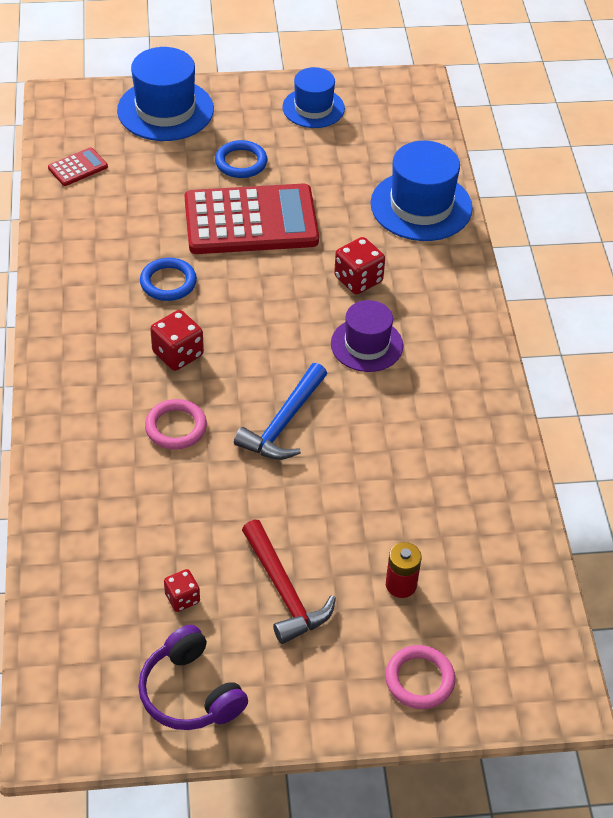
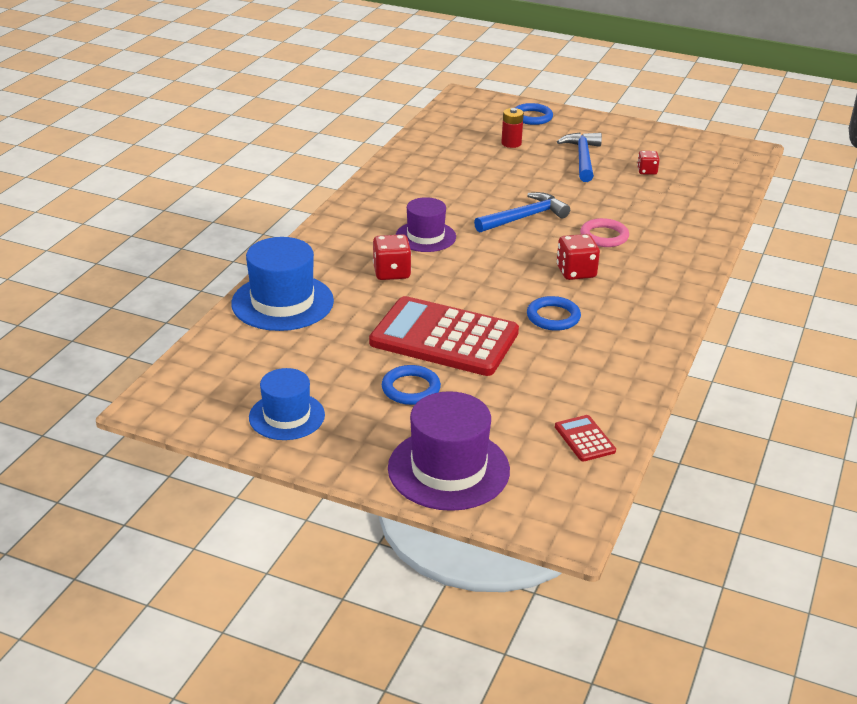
camera: 150 degrees left, 15 degrees down
red calculator [48,147,108,186] -> red calculator turned 75 degrees clockwise [555,415,616,462]
blue hat [117,47,214,141] -> purple hat [388,391,510,511]
purple headphones [138,625,248,730] -> none
red hammer [242,520,336,644] -> blue hammer [557,133,602,182]
pink ring [385,645,455,709] -> blue ring [515,103,553,125]

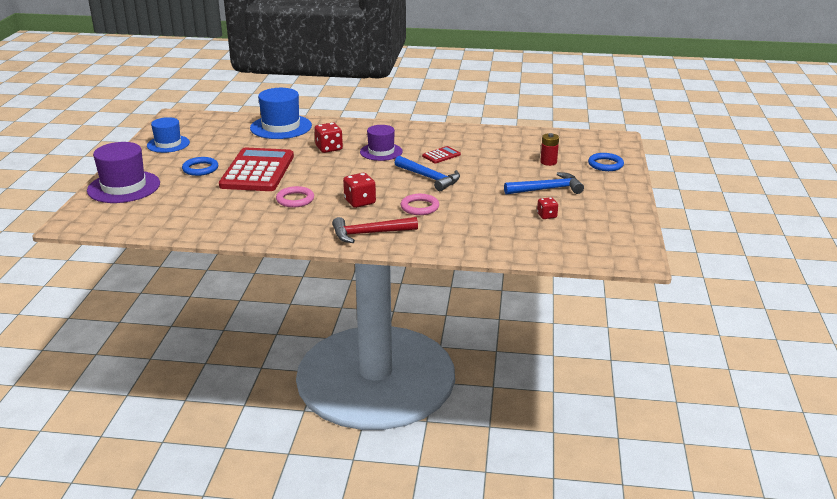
camera: 75 degrees right, 5 degrees down
blue ring [527,296,581,331] -> pink ring [276,186,314,208]
red calculator [555,415,616,462] -> red calculator moved to [422,146,461,163]
none -> red hammer [332,217,418,243]

